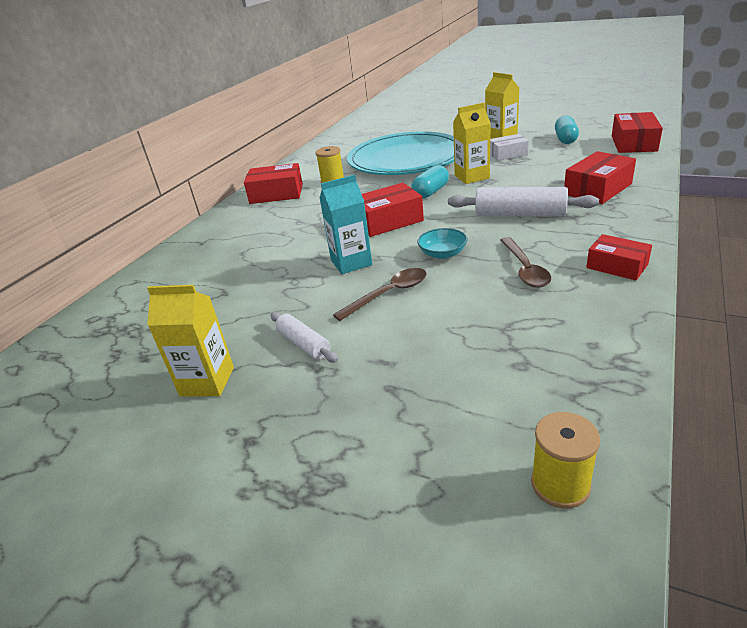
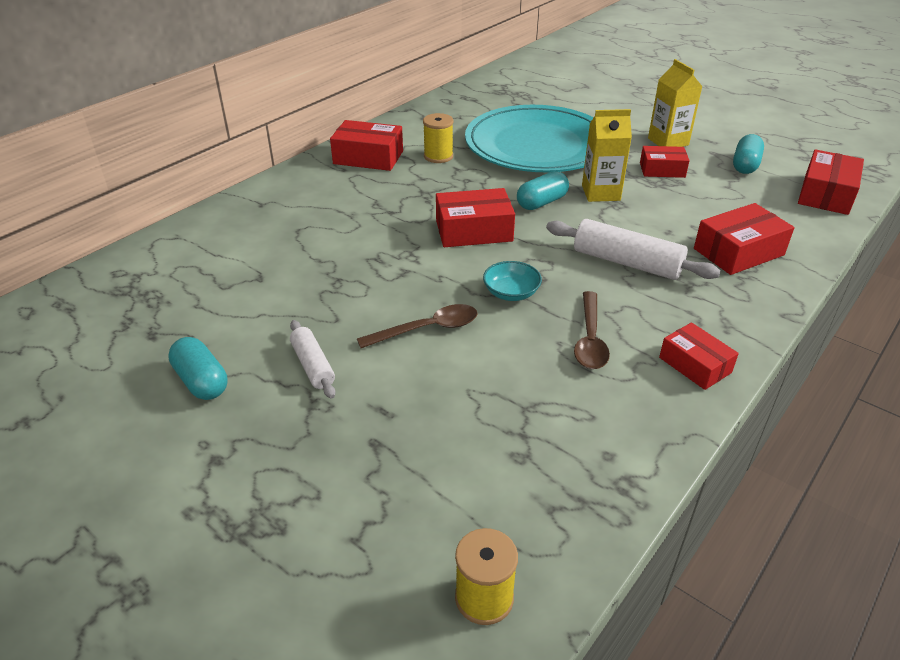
camera: 10 degrees right, 5 degrees up
yellow carton [147,285,234,397] -> turquoise capsule [168,337,228,400]
turquoise carton [319,175,372,274] -> none
white box [490,134,529,161] -> red box [640,146,690,178]

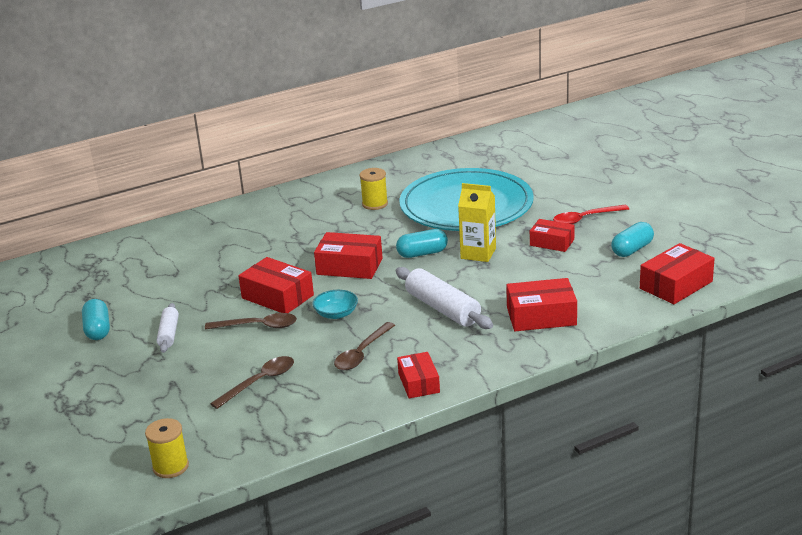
camera: 25 degrees right, 10 degrees down
red box [330,120,403,171] -> red box moved to [238,257,314,313]
yellow carton [648,59,703,147] -> red spoon [553,205,629,224]
none -> brown spoon [210,356,294,409]

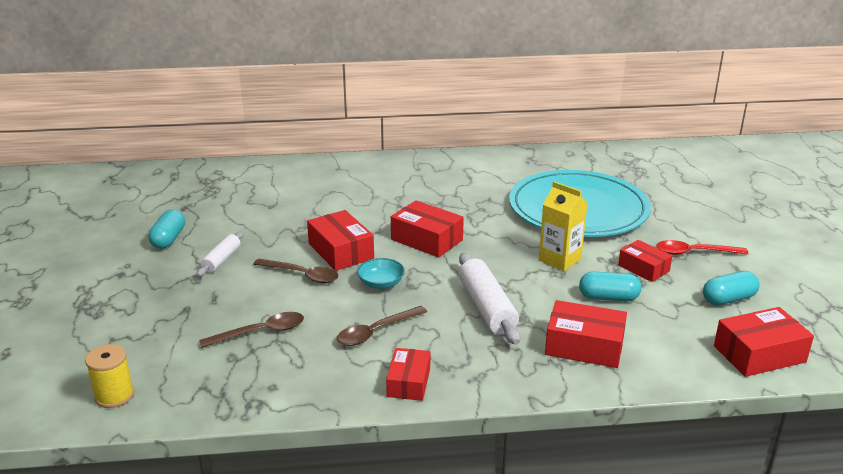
camera: 20 degrees right, 0 degrees up
yellow spool [360,168,388,210] -> none
turquoise capsule [396,229,448,258] -> turquoise capsule moved to [579,272,641,301]

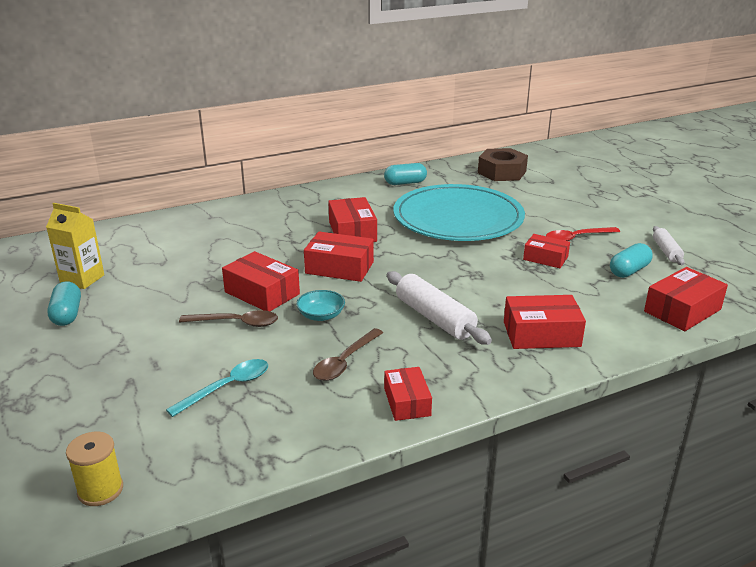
camera: 20 degrees left, 0 degrees up
white rolling pin [197,232,243,277] -> white rolling pin moved to [653,226,685,265]
brown spoon [199,312,304,348] -> turquoise spoon [166,359,268,417]
yellow carton [539,181,588,271] -> yellow carton moved to [46,203,104,289]
turquoise capsule [579,272,641,301] -> turquoise capsule moved to [384,163,427,185]
none -> red box [328,197,377,242]
none -> brown nut [478,148,528,181]

